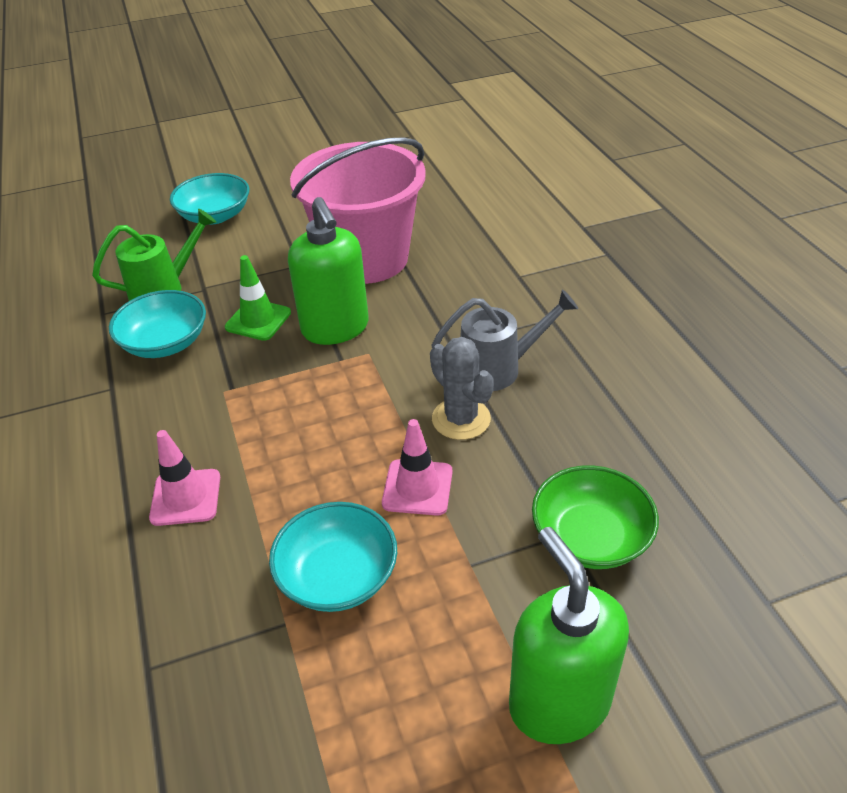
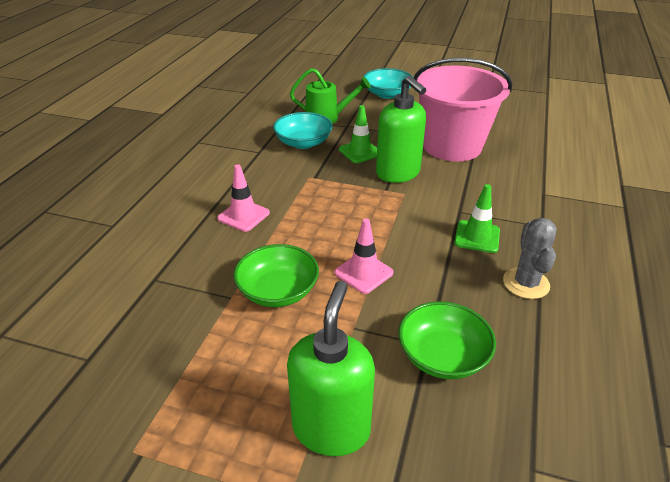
camera: 35 degrees right, 5 degrees down
turquoise bowl [269,502,397,612] -> green bowl [234,244,319,307]
green soap dispenser [288,197,369,345] -> green soap dispenser turned 45 degrees counterclockwise [376,76,426,183]
grey cactus [430,337,494,440] -> grey cactus moved to [503,218,557,299]
grey watering can [431,290,578,391] -> green traffic cone [455,184,500,253]

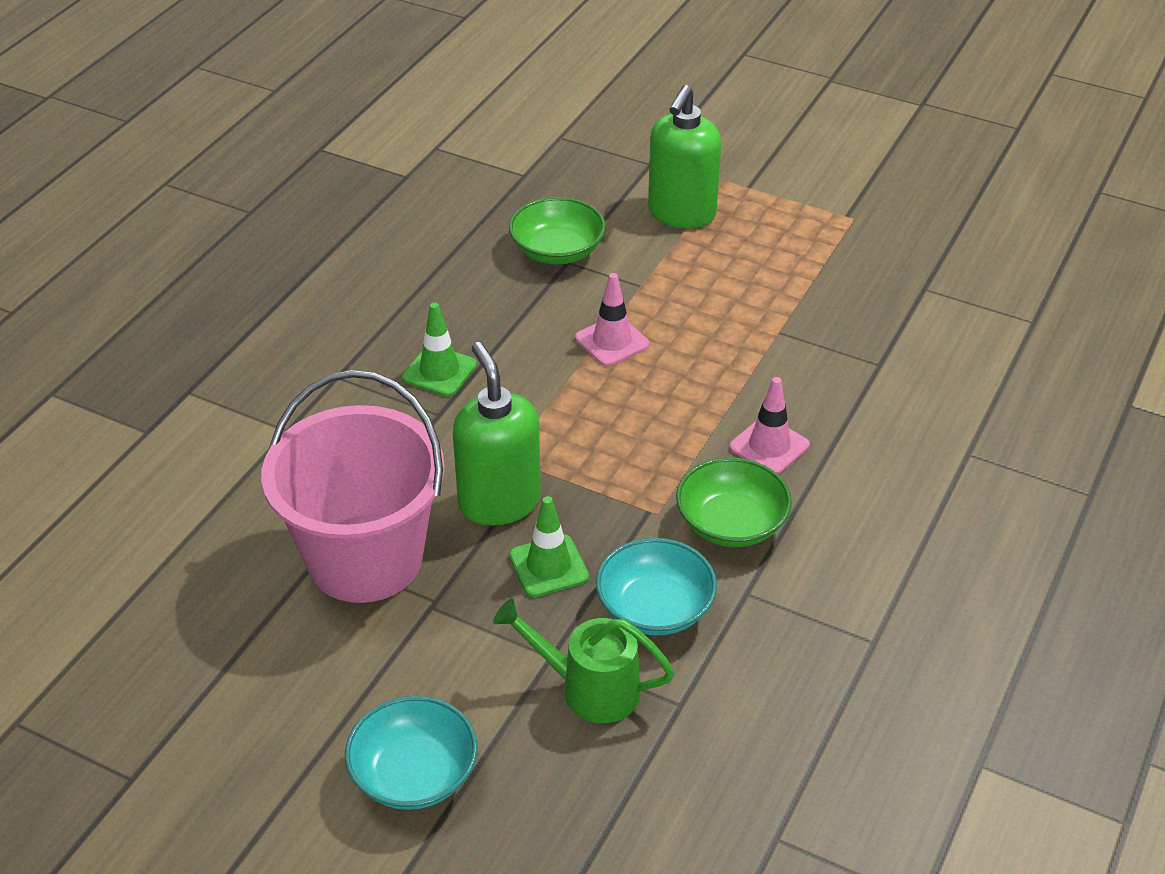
camera: 170 degrees left, 5 degrees up
green bowl [234,244,319,307] -> green bowl moved to [676,457,792,547]
grey cactus [503,218,557,299] -> none

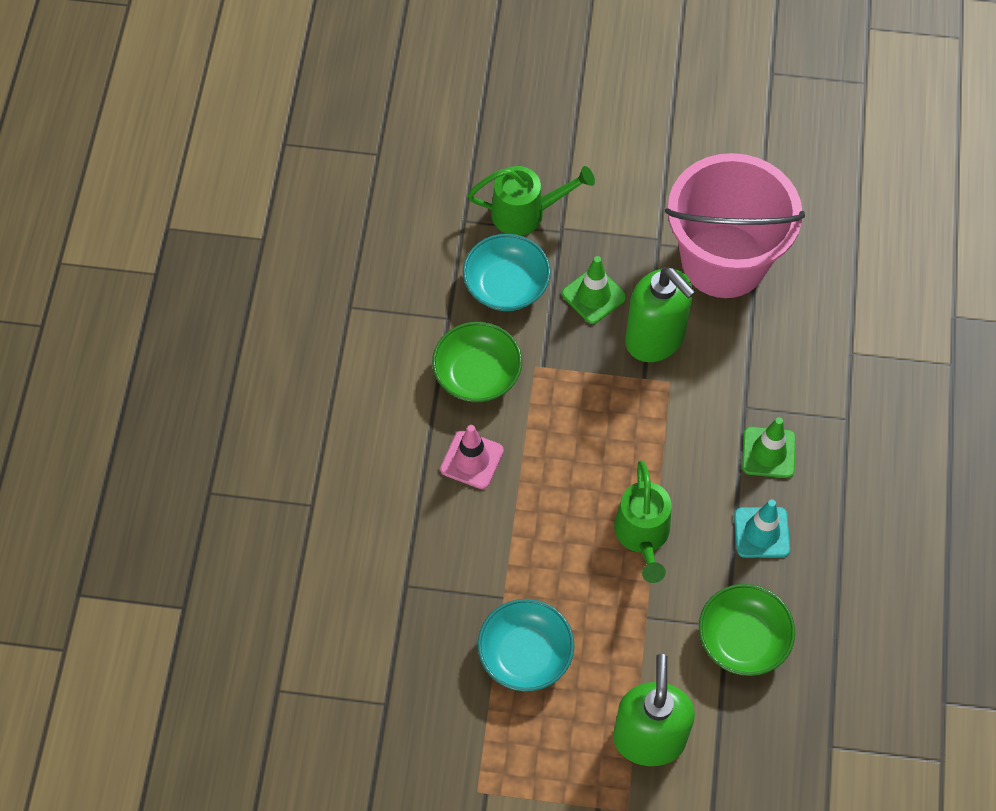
camera: 160 degrees right, 20 degrees up
turquoise bowl [345,696,478,810] -> turquoise bowl moved to [478,599,575,692]
pink traffic cone [575,273,650,366] -> green watering can [614,461,672,583]
none -> turquoise traffic cone [734,499,790,558]

